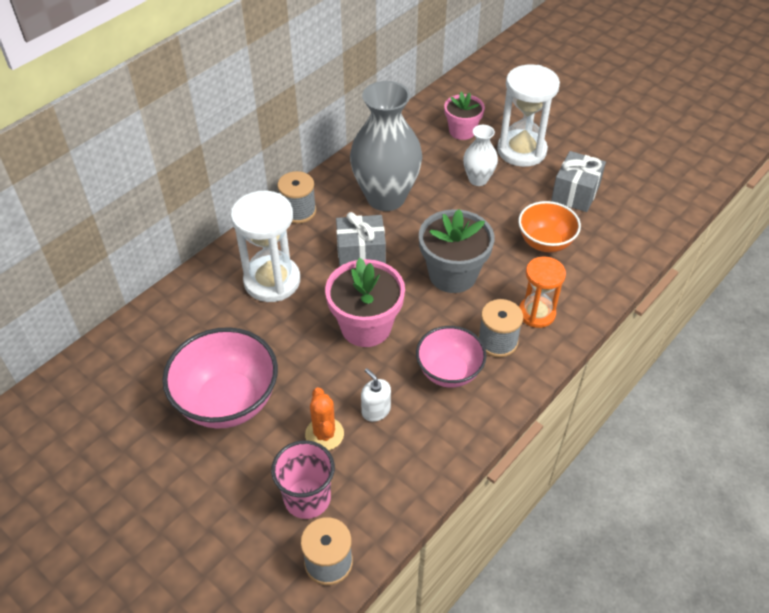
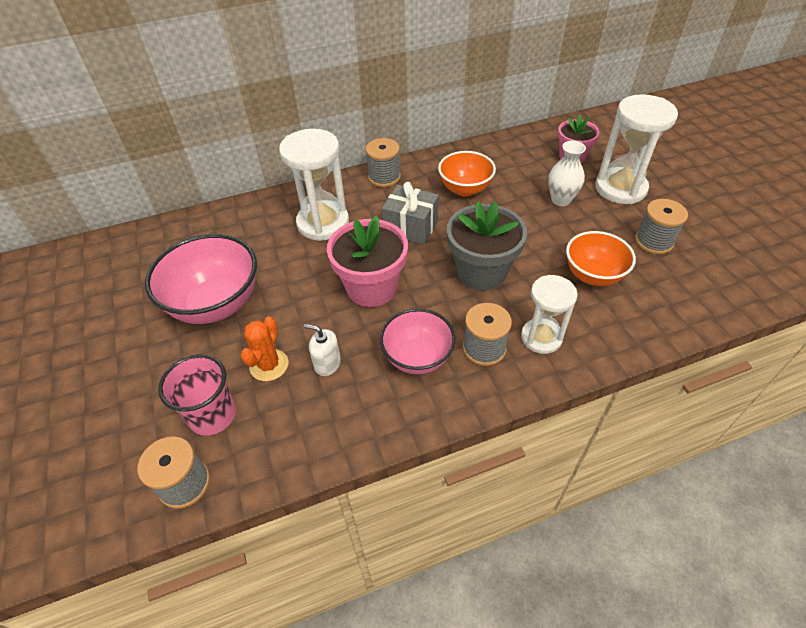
camera: 30 degrees right, 0 degrees up
grey vase [350,81,422,211] -> orange bowl [438,151,496,197]
white soap dispenser [361,368,391,422] -> white soap dispenser turned 60 degrees counterclockwise [304,324,341,376]
orange hourglass [519,256,566,328] -> white hourglass [521,275,578,354]
grey gift [551,151,606,212] -> grey spool [635,199,688,254]

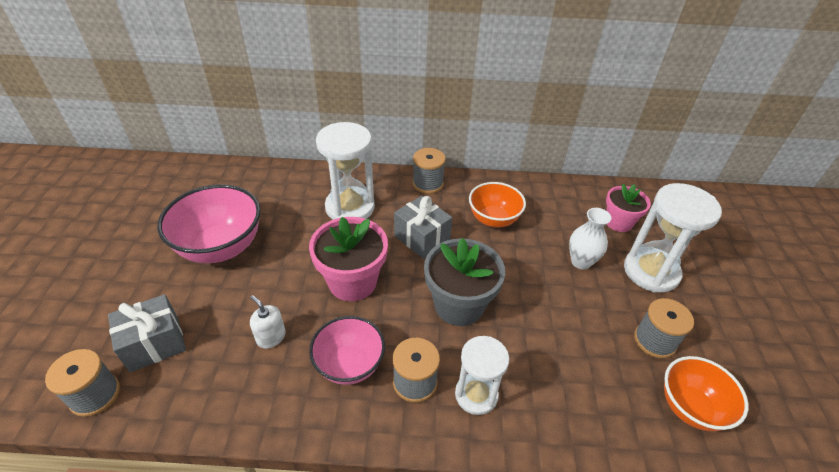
camera: 20 degrees right, 5 degrees down
pink cup [158,354,236,436] -> grey gift [108,294,186,372]
orange cactus [240,316,288,381] -> none
orange bowl [566,231,636,286] -> orange bowl moved to [664,356,748,431]

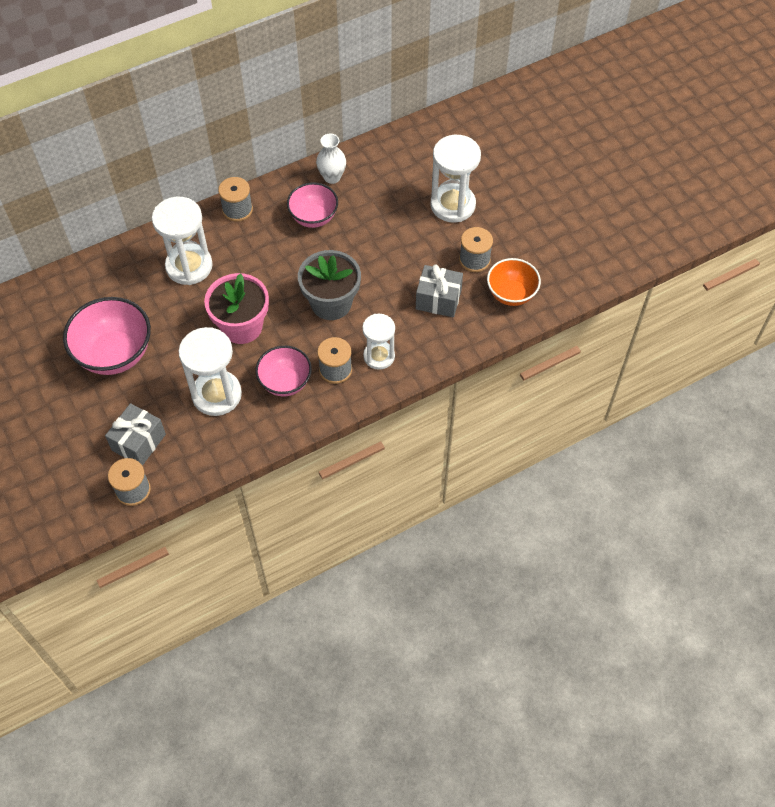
camera: 30 degrees left, 15 degrees up
white soap dispenser [250,295,286,349] -> white hourglass [179,327,242,416]
grey gift [394,196,452,259] -> grey gift moved to [416,264,463,317]
orange bowl [469,182,526,227] -> pink bowl [287,183,338,228]
white vase [569,208,611,270] -> white vase moved to [316,134,346,184]
pink flower pot [606,184,651,232] -> none

